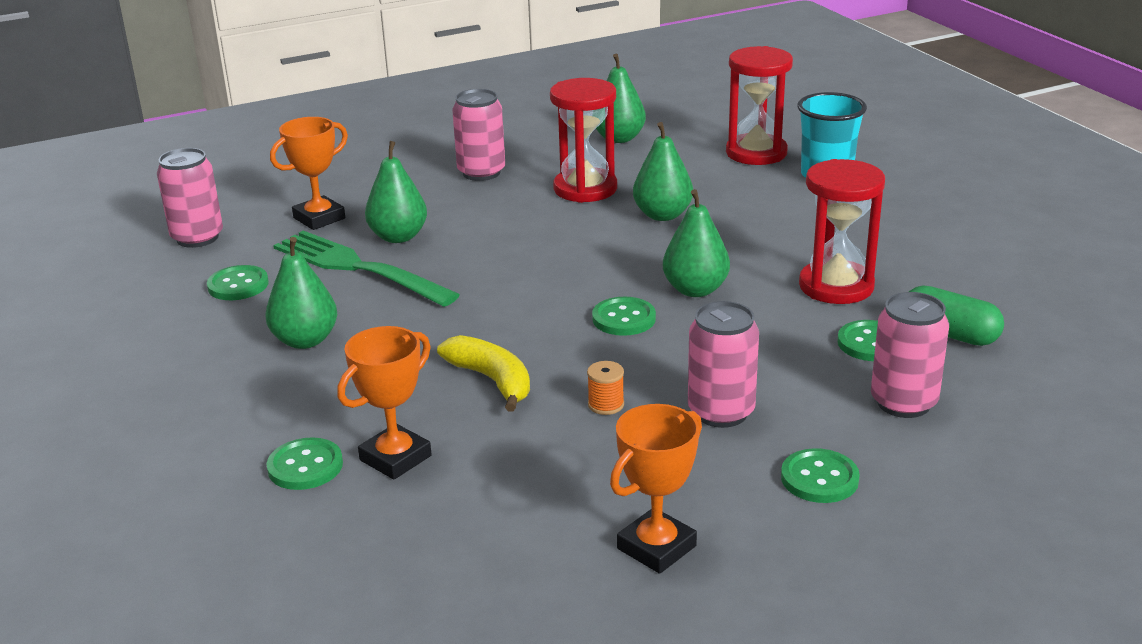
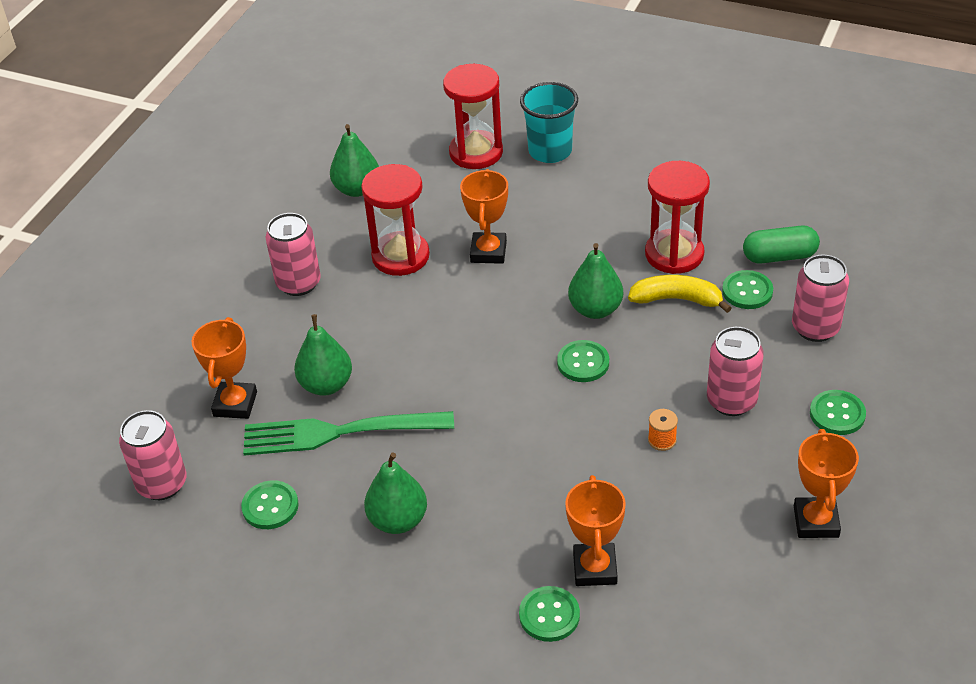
camera: 40 degrees left, 15 degrees up
yellow banana [437,335,530,412] -> yellow banana moved to [628,275,731,313]
green pear [633,122,693,221] -> orange trophy [460,169,508,264]

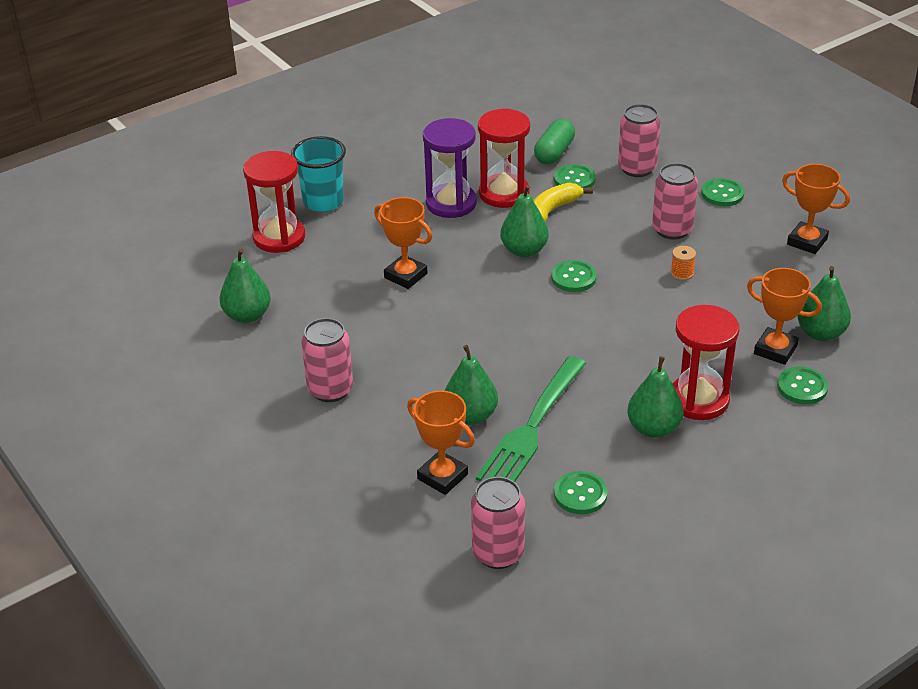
camera: 60 degrees left, 5 degrees down
red hourglass [361,164,430,276] -> red hourglass moved to [673,305,739,420]
none -> purple hourglass [423,118,477,218]
none -> green pear [797,266,851,341]

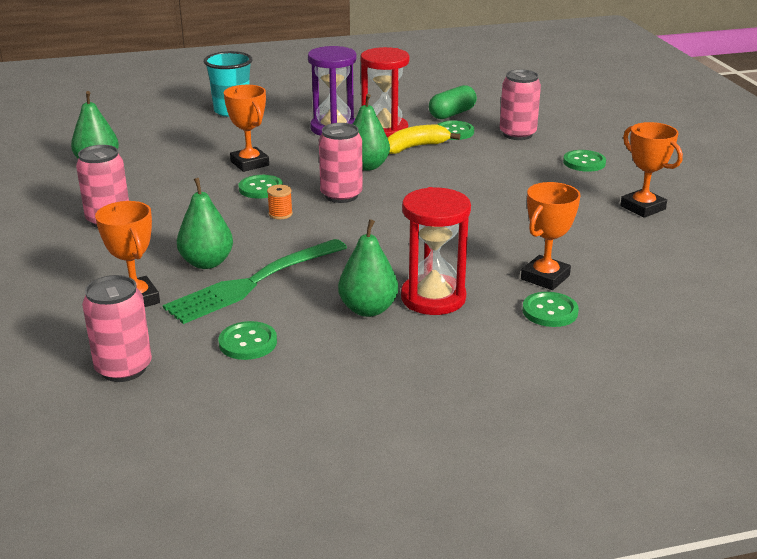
camera: 20 degrees right, 10 degrees down
red hourglass [243,151,305,253] -> none
green button [551,260,597,292] -> green button moved to [239,175,283,199]
pink can [652,163,698,240] -> pink can moved to [319,123,363,203]
orange spool [671,246,696,281] -> orange spool moved to [267,185,293,219]
orange trophy [747,268,822,365] -> orange trophy turned 75 degrees clockwise [521,182,581,290]
green pear [797,266,851,341] -> none

